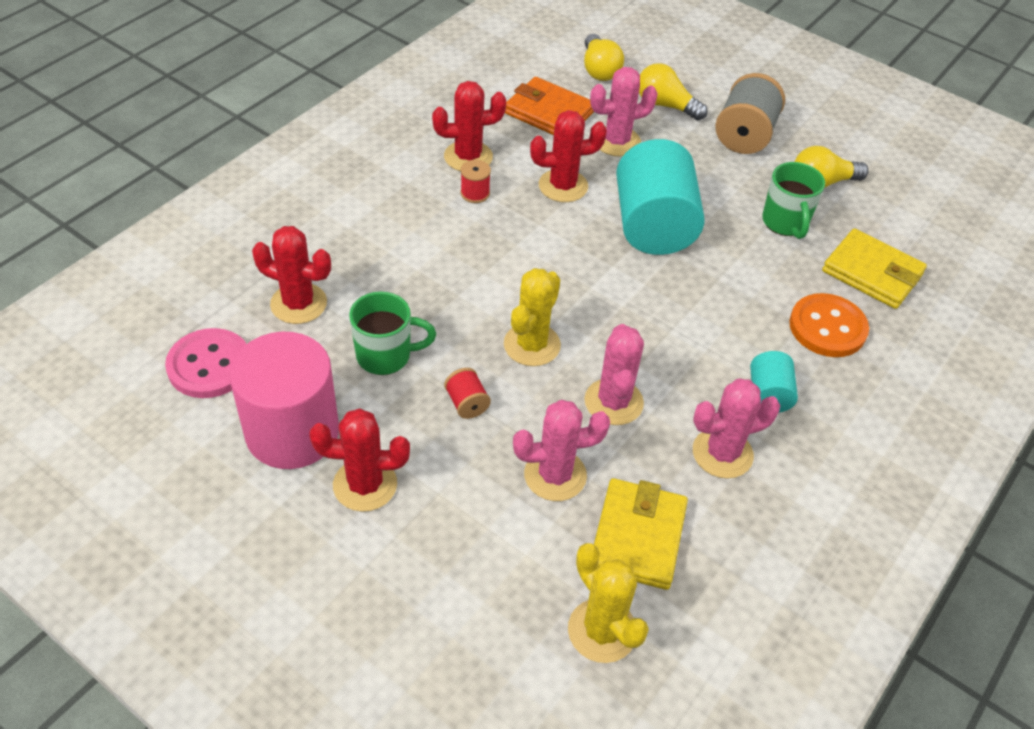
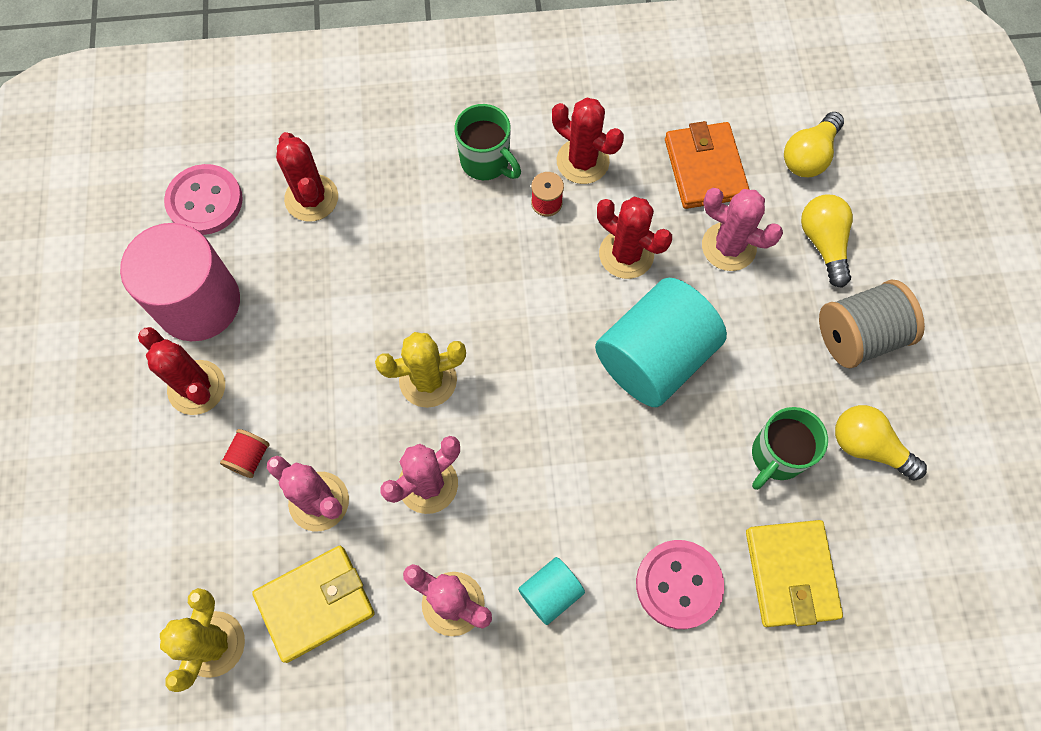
camera: 50 degrees right, 20 degrees up
green mug [349,291,436,375] -> green mug moved to [454,104,521,180]
red spool [444,368,491,419] -> red spool moved to [220,429,270,478]
orange button [789,293,869,357] -> pink button [636,540,724,629]

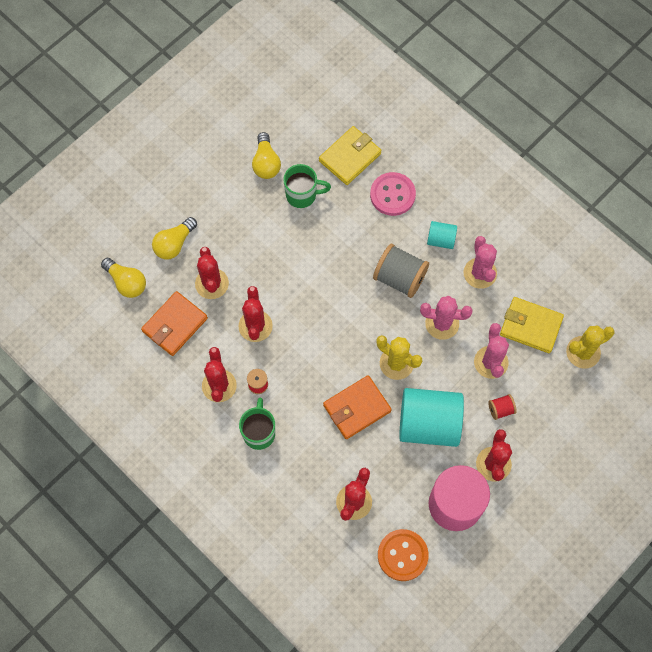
camera: 130 degrees left, 0 degrees up
pink button [164,164,243,235] -> orange button [378,529,429,581]
turquoise cylinder [595,278,727,407] -> turquoise cylinder moved to [399,388,464,447]
pink cactus [702,188,783,271] -> red cactus [195,247,229,299]
yellow light bulb [784,112,844,177] -> yellow light bulb turned 45 degrees clockwise [101,258,146,298]
grey spool [819,280,925,368] -> grey spool moved to [373,244,429,298]
none -> orange wallet [323,375,392,439]

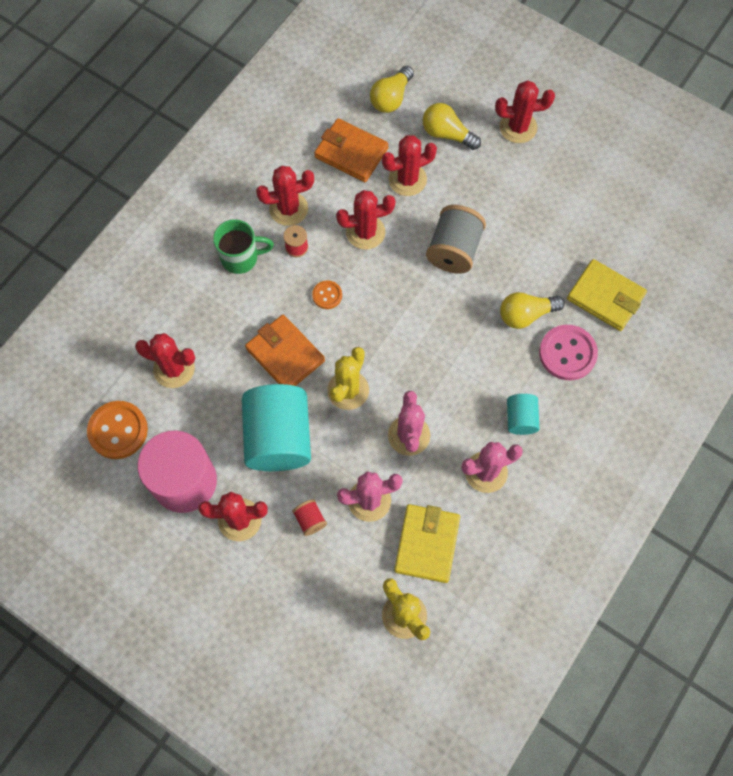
camera: 80 degrees right, 0 degrees up
yellow light bulb [252,132,281,179] -> yellow light bulb moved to [500,292,565,329]
green mug [283,164,331,208] -> none
grey spool [373,244,429,298] -> grey spool moved to [426,205,486,274]
none -> orange button [312,280,342,309]
none -> red cactus [495,80,555,143]

